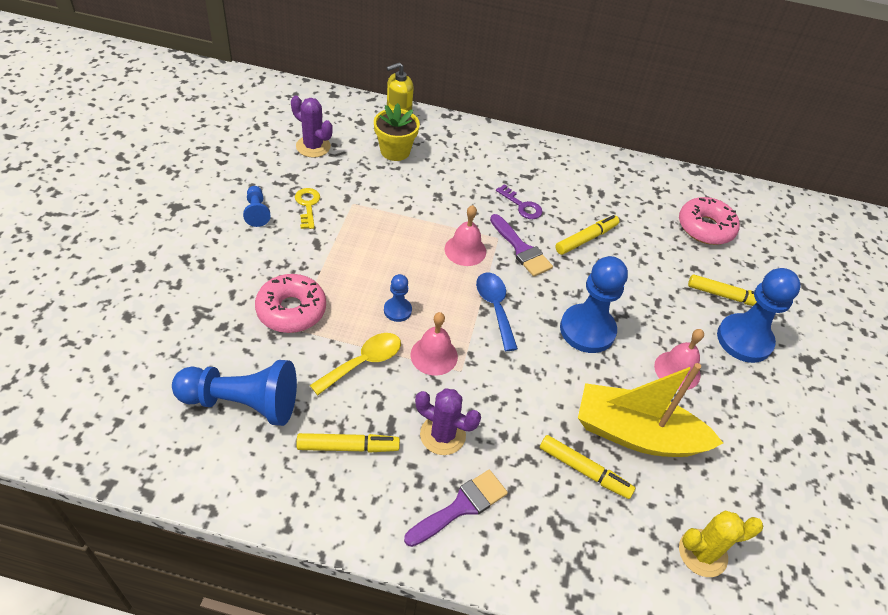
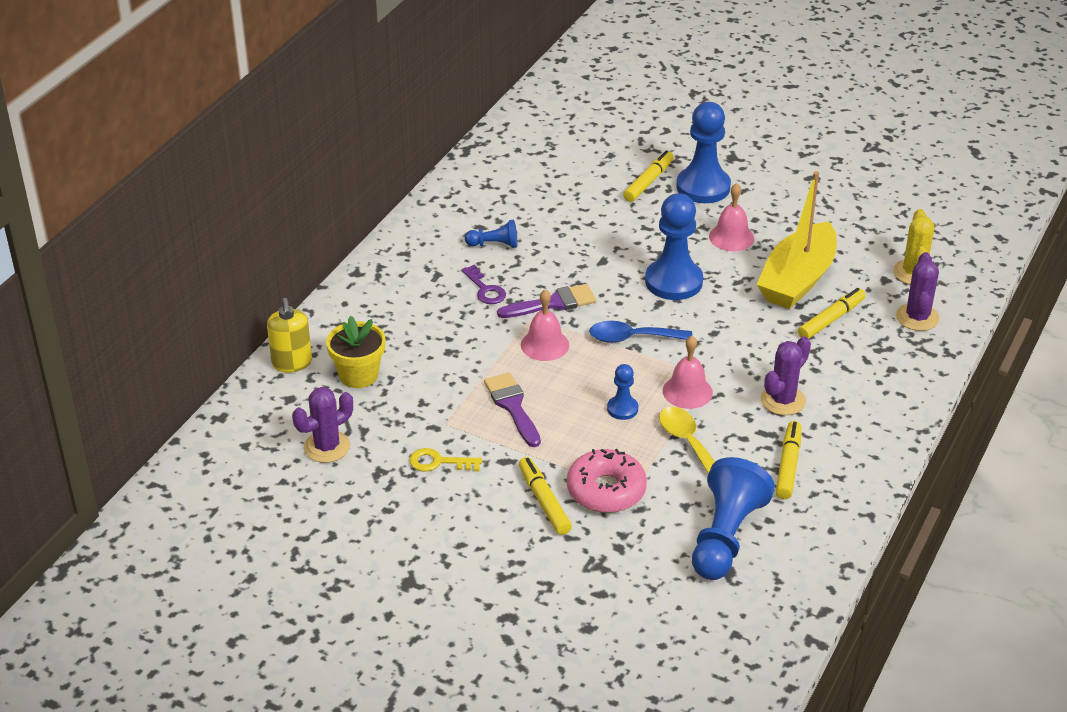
camera: 70 degrees left, 10 degrees down
blue pawn [243,186,271,227] -> blue pawn moved to [465,220,517,248]
purple brush [404,470,508,547] -> purple brush moved to [484,373,541,447]
purple key [496,184,543,219] -> purple key turned 90 degrees clockwise [461,265,506,304]
yellow marker [556,215,619,255] -> yellow marker moved to [519,457,572,535]
pink donut [679,197,740,245] -> none
none -> purple cactus [896,252,940,331]

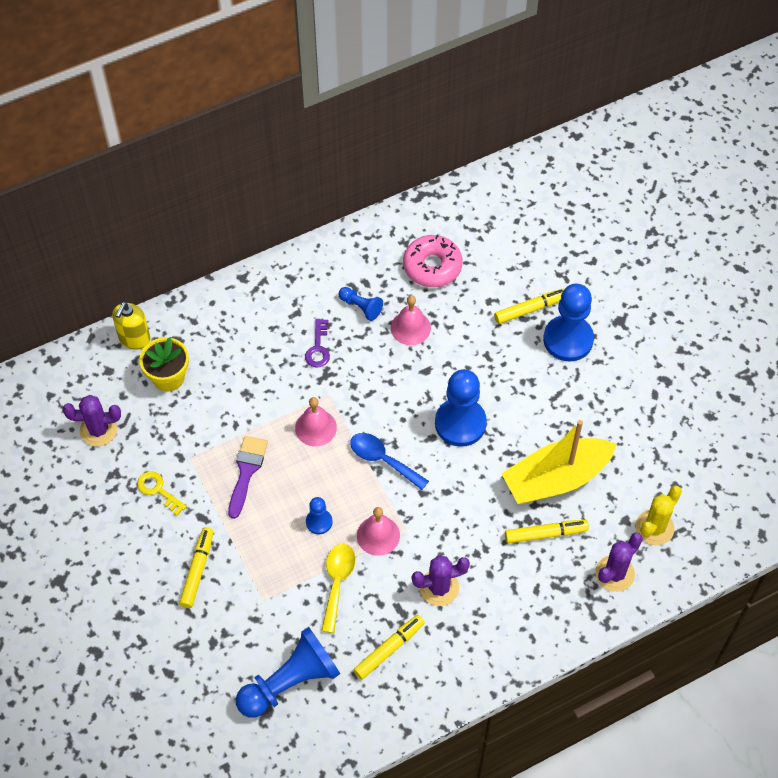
camera: 35 degrees right, 20 degrees up
purple brush [497,284,596,318] -> none
pink donut [567,449,647,513] -> pink donut moved to [403,235,462,287]
pink bell [709,183,754,251] -> pink bell moved to [391,295,431,345]

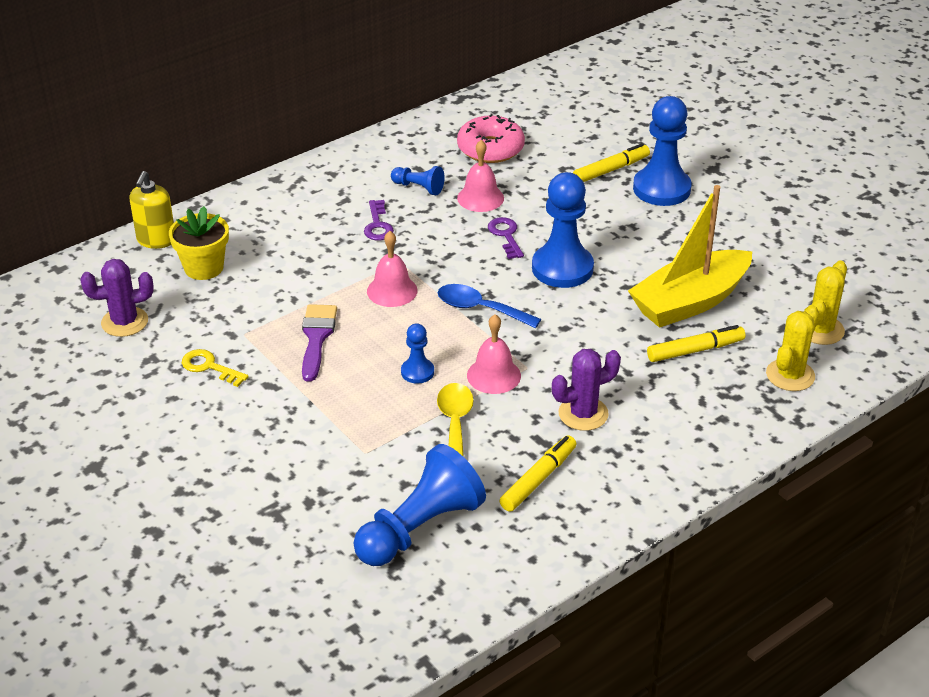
camera: 10 degrees left, 20 degrees down
yellow marker [179,527,214,608] -> none
purple cactus [595,533,643,592] -> yellow cactus [766,305,819,391]
none -> purple key [488,217,524,259]

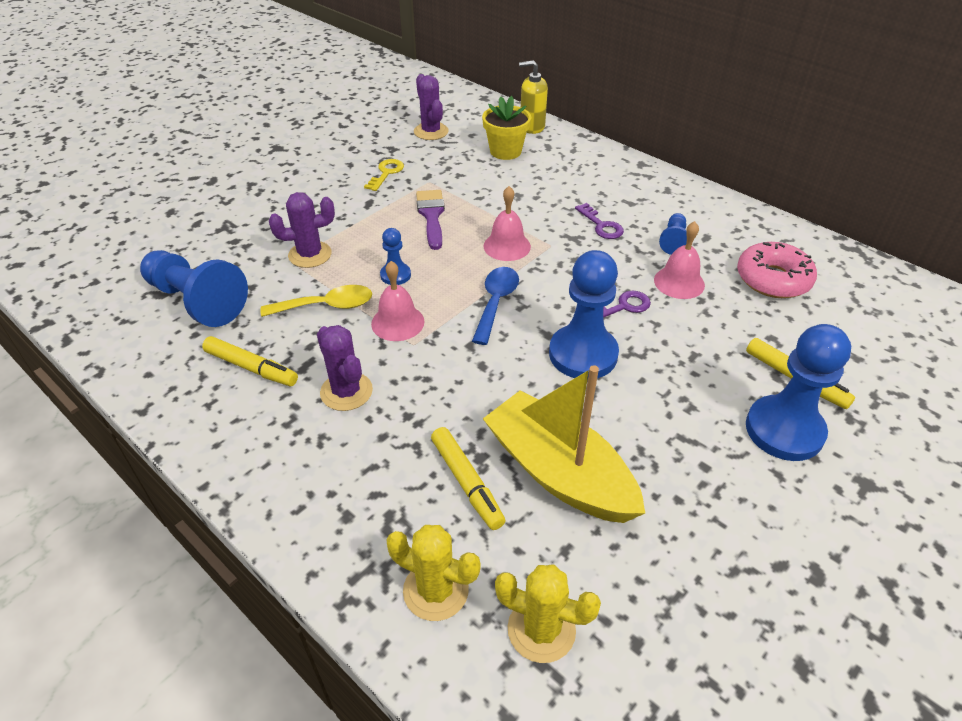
camera: 80 degrees right, 5 degrees up
purple brush [302,304,337,382] -> purple brush turned 90 degrees counterclockwise [416,190,445,250]
purple key [364,200,394,240] -> purple key turned 105 degrees counterclockwise [575,203,624,239]
none -> purple cactus [269,192,335,268]

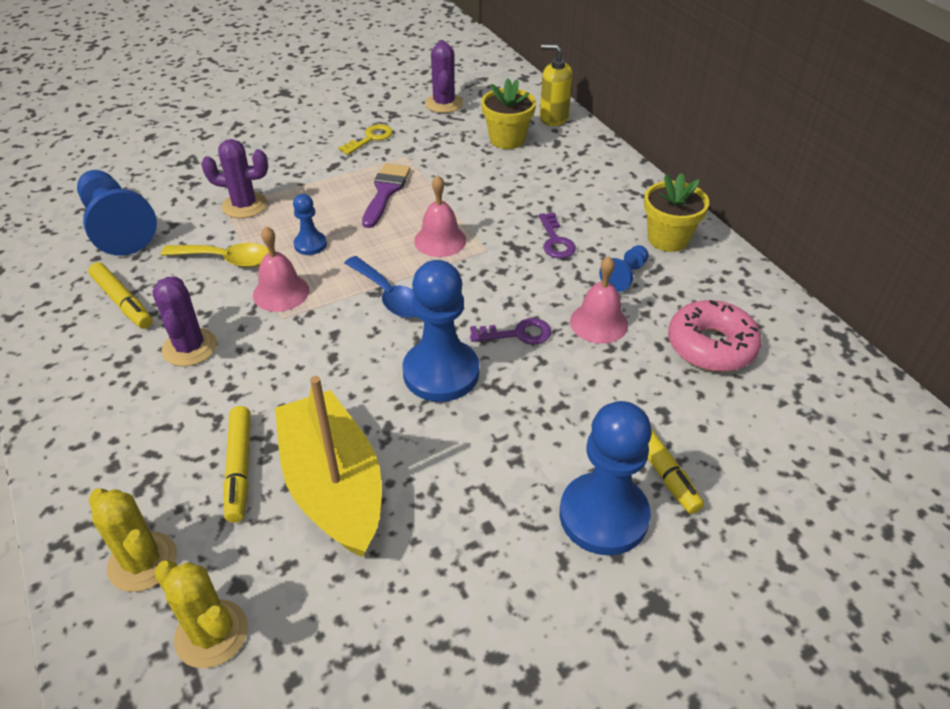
camera: 20 degrees right, 0 degrees up
blue spoon [472,267,519,345] -> blue spoon turned 105 degrees clockwise [344,256,416,318]
none -> yellow flower pot [644,173,709,252]

